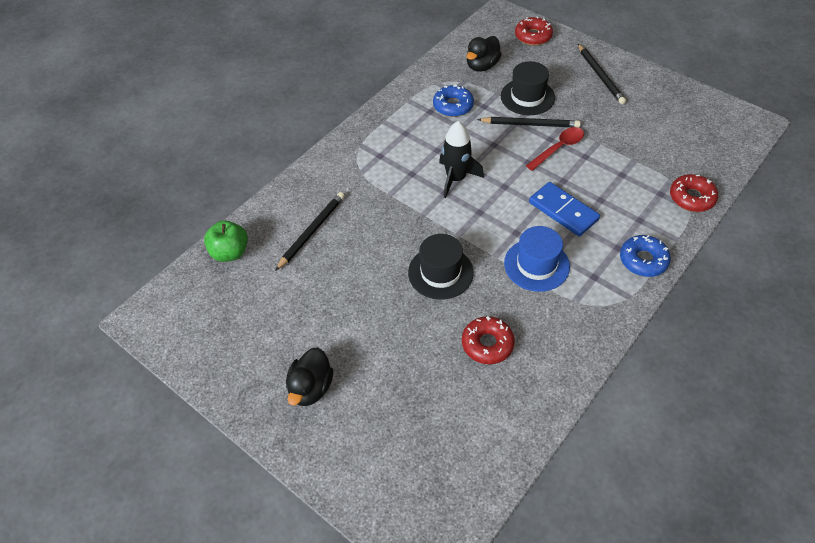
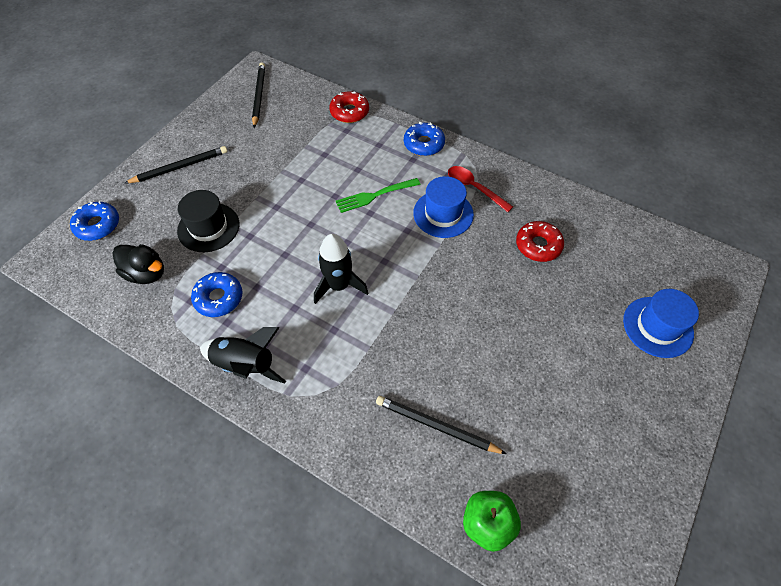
camera: 100 degrees left, 5 degrees up
black duck [286,347,334,406] -> none
black hat [408,234,474,300] -> none
black pencil [477,117,581,128] -> black pencil moved to [252,62,265,128]
red donut [515,16,553,46] -> blue donut [70,201,119,241]
red spoon [526,127,584,171] -> red spoon moved to [448,166,513,212]
blue domino [529,182,600,236] -> green fork [336,178,420,213]
none -> black rocket [200,327,286,384]
none -> blue hat [623,289,699,358]

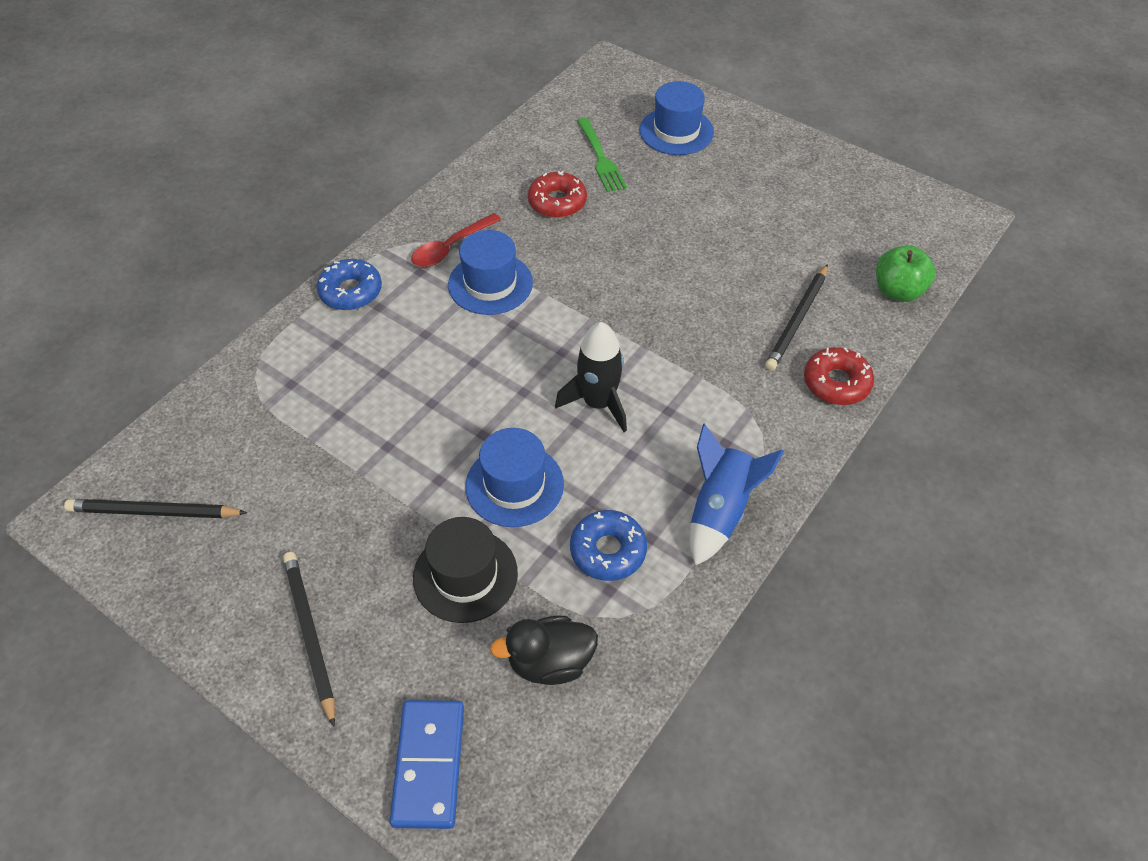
camera: 85 degrees left, 5 degrees down
blue donut [70,201,119,241] -> blue domino [390,700,464,829]
black duck [112,244,164,284] -> black duck turned 135 degrees counterclockwise [490,616,598,685]
black rocket [200,327,286,384] -> blue rocket [690,423,784,566]
red donut [329,91,369,123] -> red donut moved to [804,347,874,405]
green fork [336,178,420,213] -> green fork moved to [577,118,627,193]
none -> blue hat [465,428,564,527]

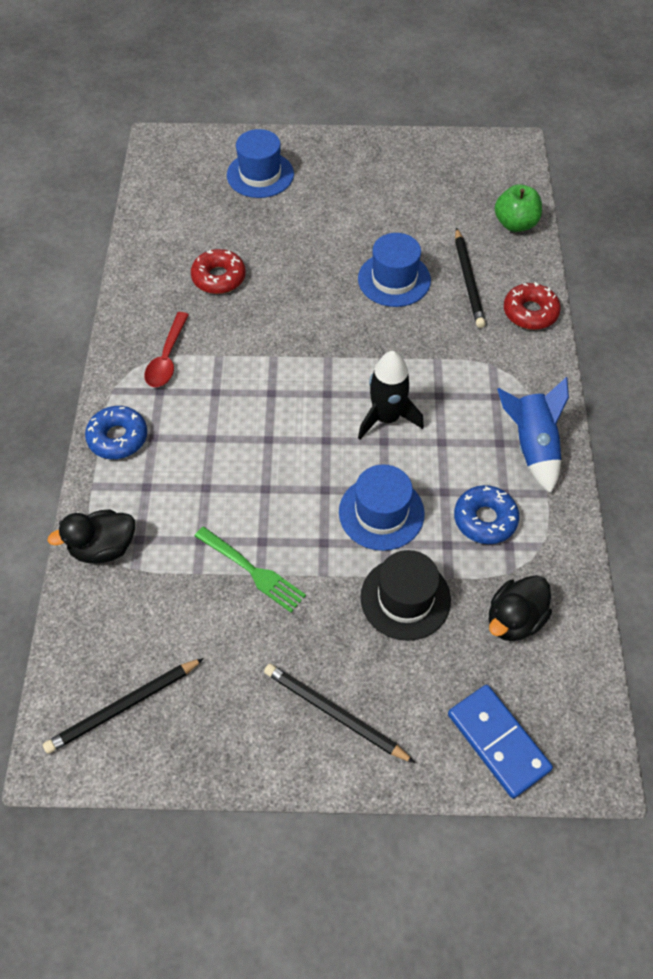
camera: 35 degrees left, 5 degrees up
blue hat [448,230,533,315] -> blue hat moved to [358,233,431,307]
green fork [577,118,627,193] -> green fork moved to [195,526,306,612]
none -> black duck [47,509,135,563]

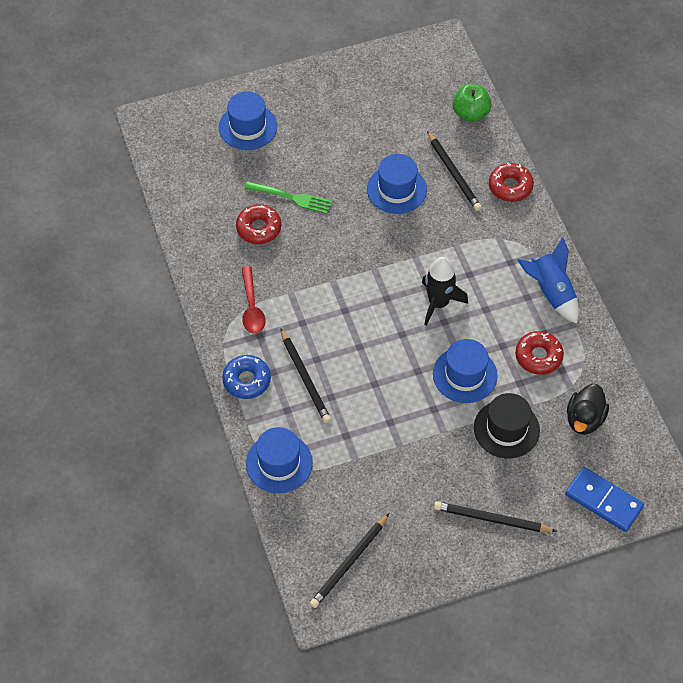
camera: 20 degrees left, 0 degrees up
black duck [47,509,135,563] -> blue hat [246,427,313,493]
green fork [195,526,306,612] -> green fork moved to [245,181,332,214]
blue donut [454,485,519,544] -> red donut [515,331,564,375]
none -> black pencil [280,328,331,423]

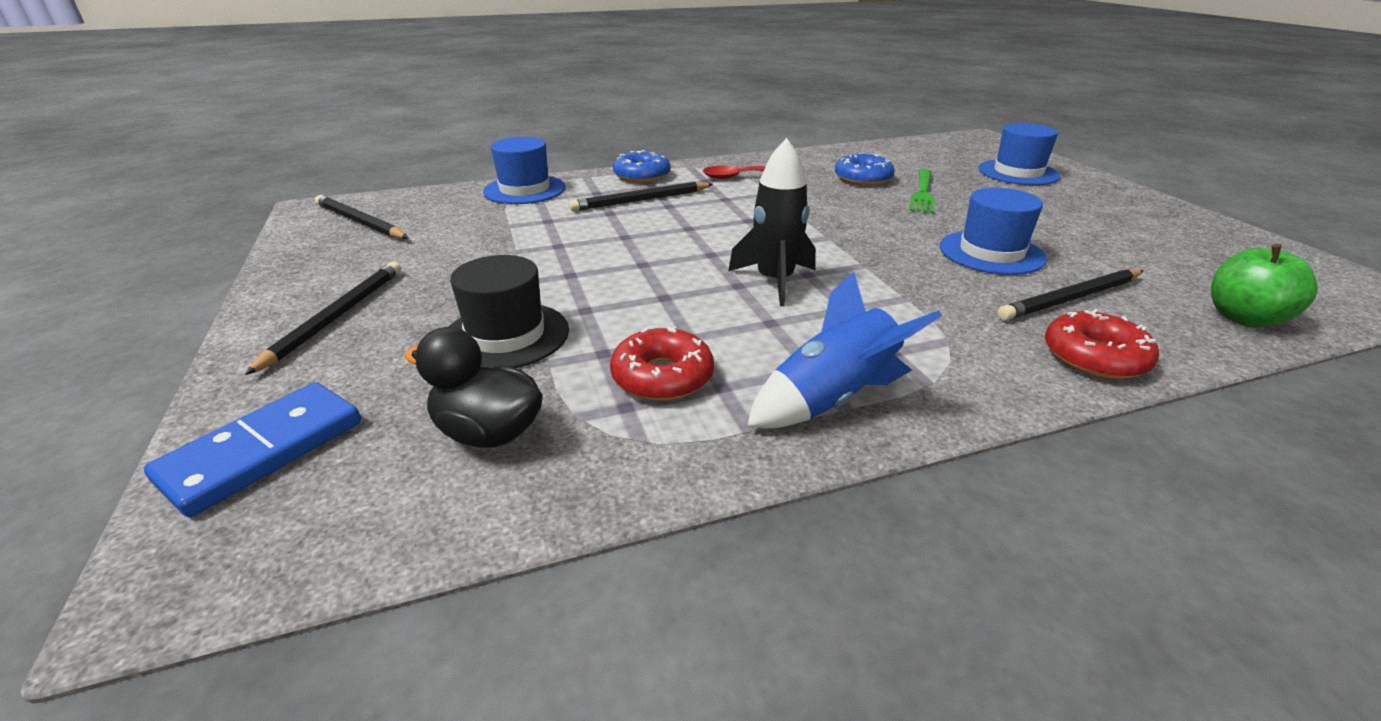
camera: 90 degrees right, 25 degrees down
red donut [236,204,282,244] -> blue donut [835,153,894,186]
blue hat [433,339,498,403] -> none

